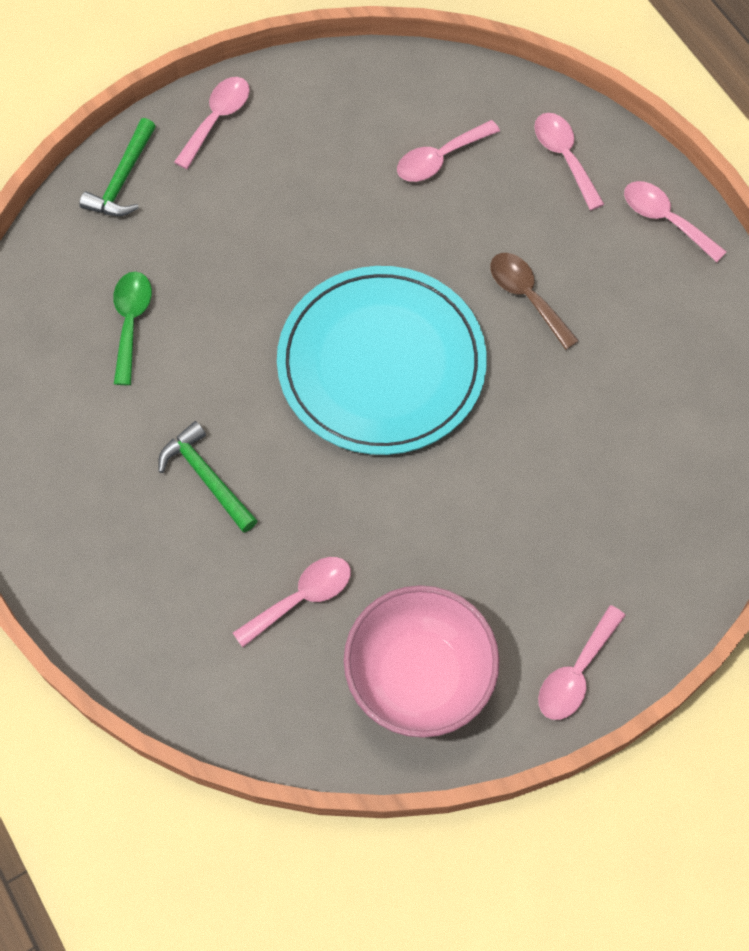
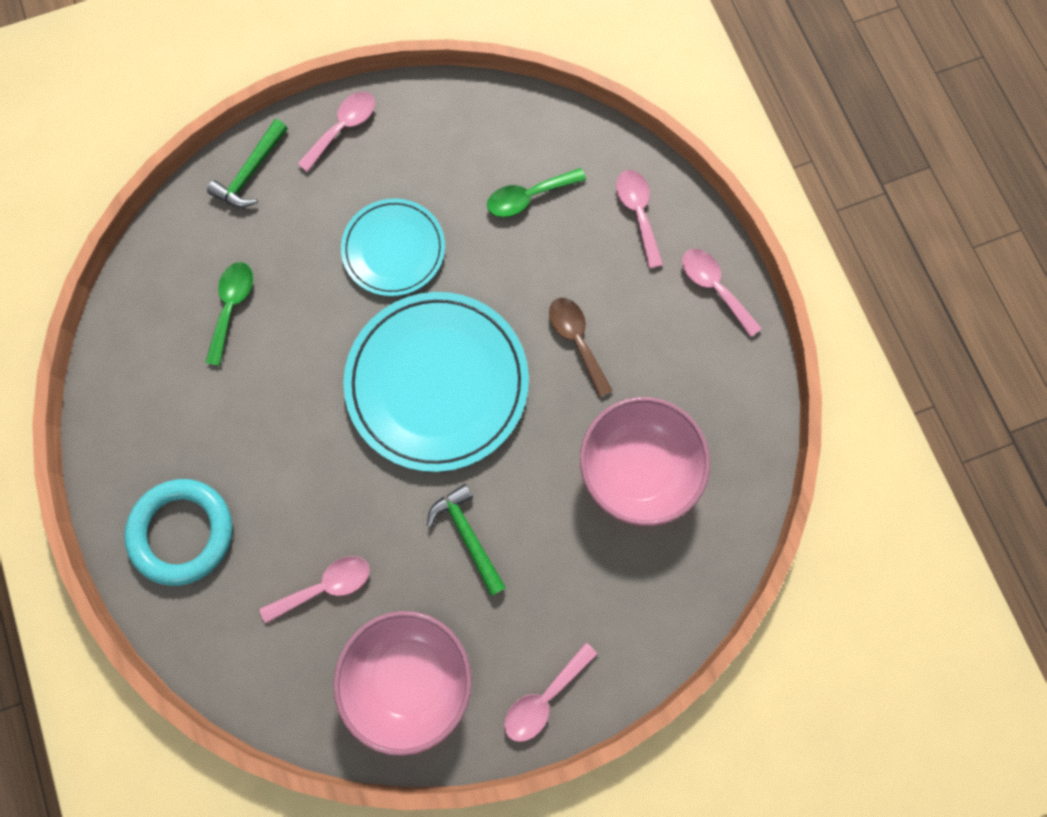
camera: 10 degrees right, 10 degrees up
green hammer [158,421,258,533] -> green hammer moved to [427,484,506,596]
pink spoon [397,120,500,182] -> green spoon [487,168,586,217]
none -> turquoise ring [124,479,233,586]
none -> turquoise plate [341,198,445,296]
none -> pink bowl [580,397,710,526]

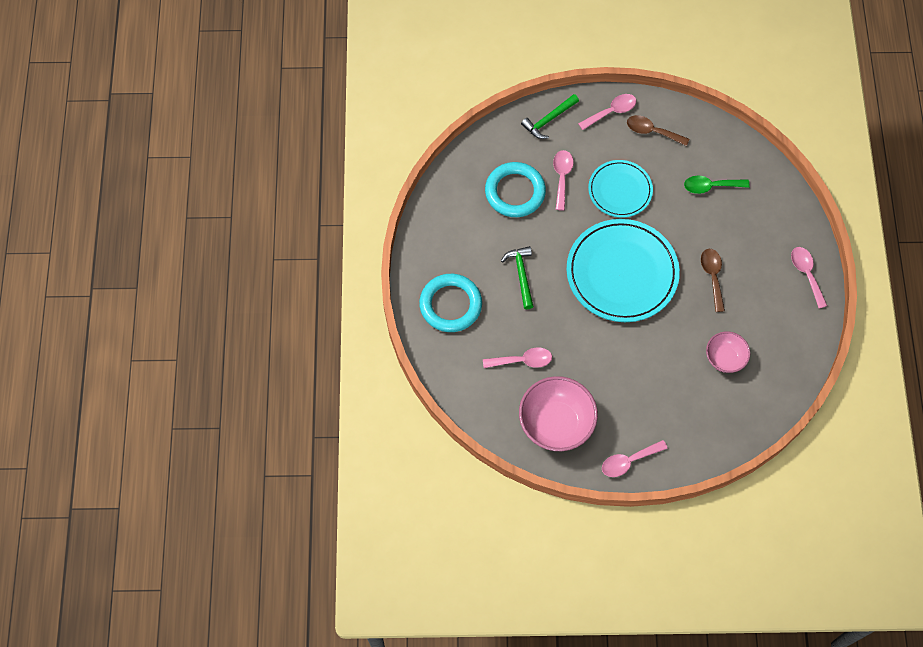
camera: 20 degrees right, 10 degrees down
green spoon [205,262,253,366] -> turquoise ring [485,162,546,217]
green hammer [427,484,506,596] -> green hammer moved to [501,246,534,309]
pink bowl [580,397,710,526] -> pink bowl [706,331,750,373], size x0.58
pink spoon [616,170,663,269] -> pink spoon moved to [553,150,574,211]
none -> brown spoon [627,115,689,146]

